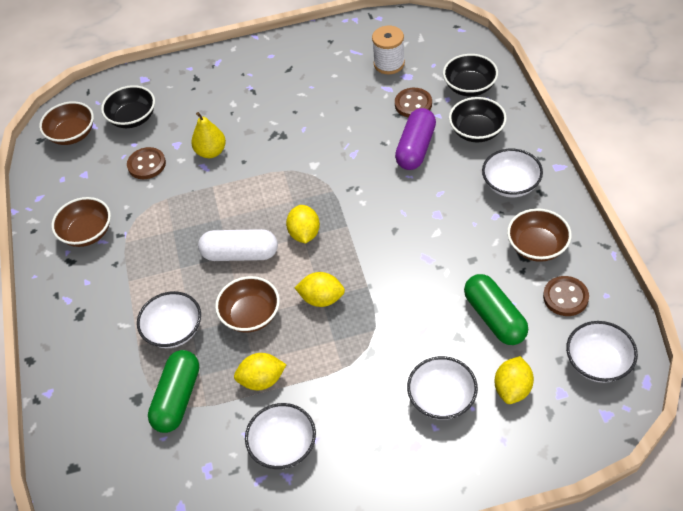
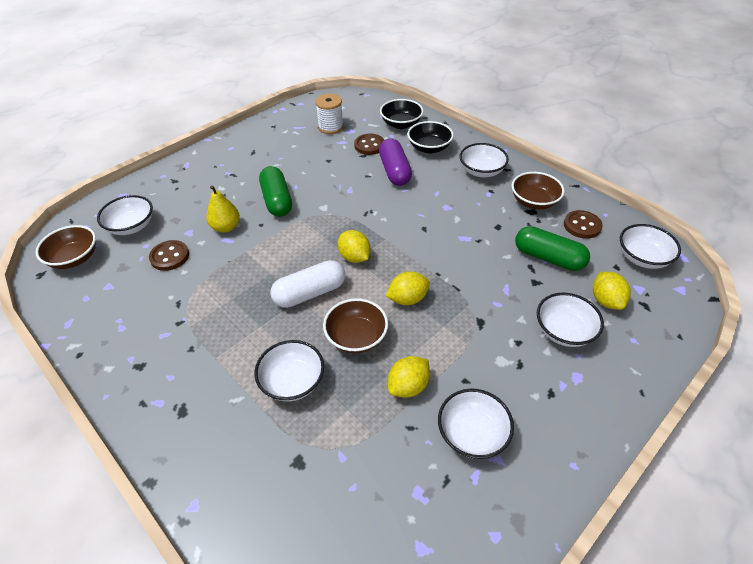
camera: 35 degrees left, 5 degrees down
brown bowl [51,197,111,247] -> none
black bowl [101,85,155,128] -> white bowl [97,195,153,235]
green capsule [148,350,199,433] -> green capsule moved to [259,166,292,217]

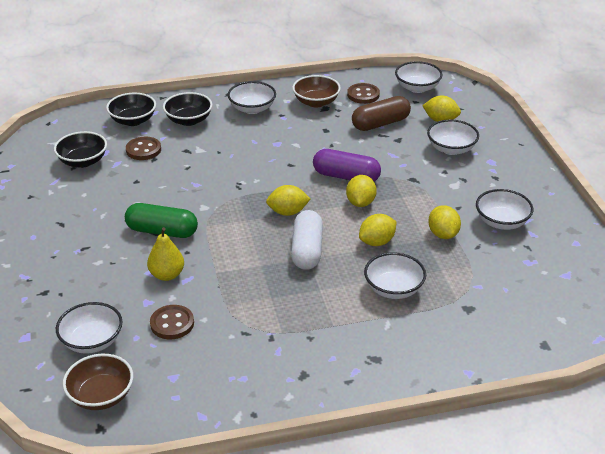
camera: 60 degrees left, 10 degrees down
white spool [315,94,344,134] -> black bowl [54,131,107,168]
brown bowl [323,298,388,353] -> yellow lemon [359,214,397,246]
purple capsule [379,138,412,186] -> purple capsule moved to [313,149,381,181]
green capsule [515,226,590,271] -> brown capsule [352,96,411,131]

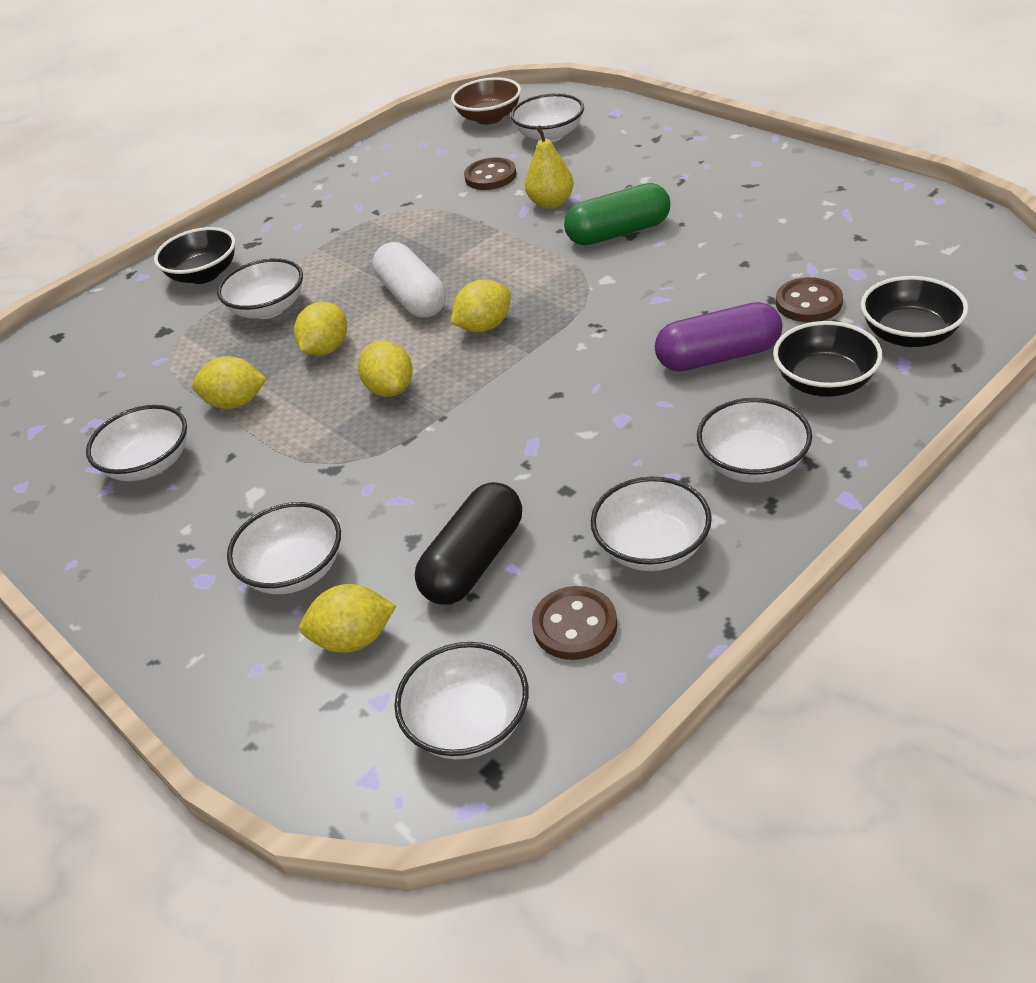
camera: 155 degrees right, 5 degrees up
black bowl [54,131,107,168] -> black bowl moved to [154,227,235,284]
brown bowl [292,75,341,108] -> white bowl [591,477,712,571]
purple capsule [313,149,381,181] -> purple capsule moved to [655,302,782,372]
brown capsule [352,96,411,131] -> black capsule [415,482,522,605]
yellow lemon [428,205,461,239] -> yellow lemon turned 45 degrees counterclockwise [192,356,266,409]

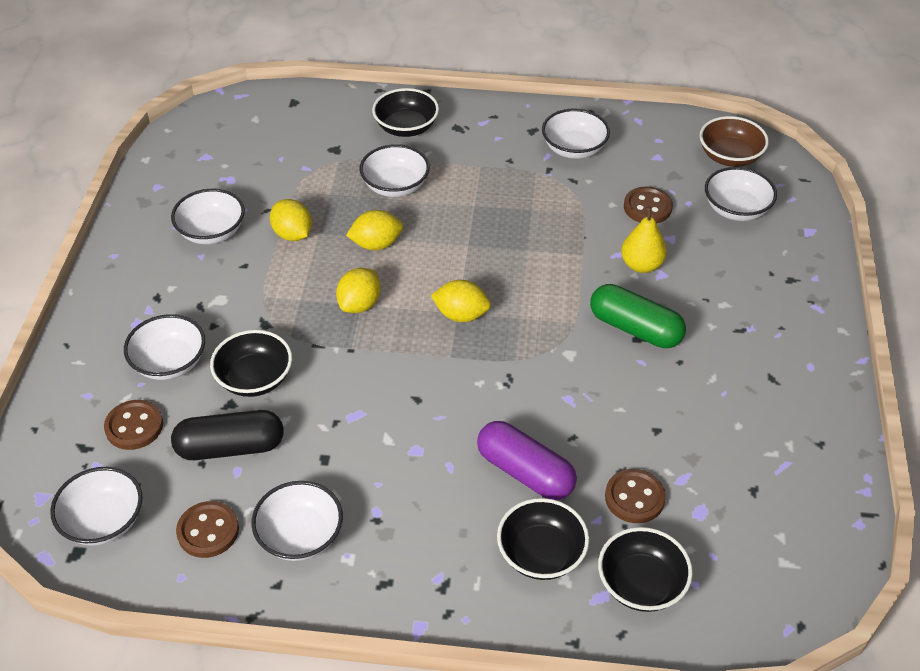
camera: 45 degrees right, 5 degrees up
yellow lemon [300,584,396,653] -> brown button [104,400,163,450]
white capsule [373,242,446,318] -> none
white bowl [697,398,812,483] -> white bowl moved to [542,109,610,159]
none -> black bowl [210,330,292,397]

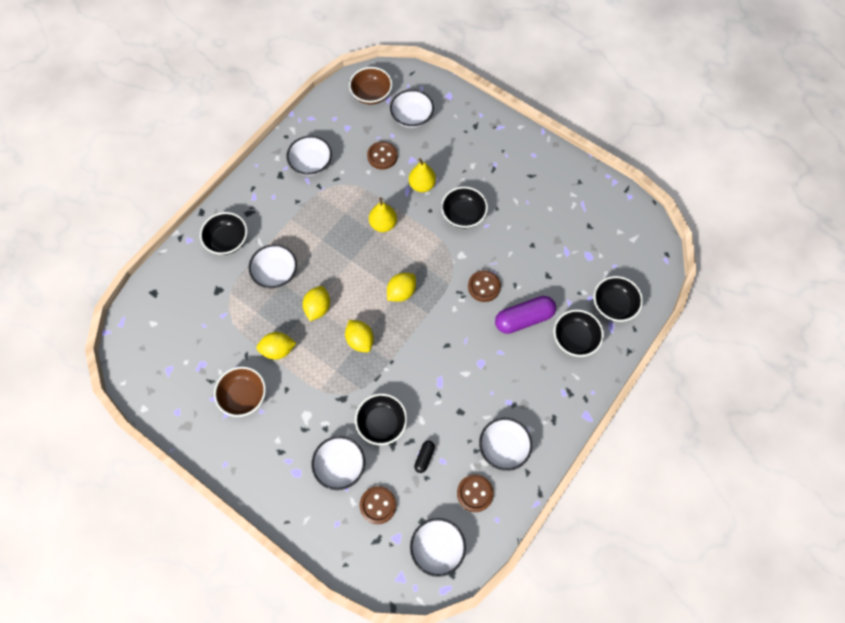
camera: 60 degrees left, 20 degrees up
white bowl [171,189,245,244] -> brown bowl [214,367,266,417]
black capsule [171,410,284,460] -> black capsule [414,441,435,473], size x0.49
green capsule [590,284,686,348] -> black bowl [441,187,488,228]
brown button [605,469,666,523] -> brown button moved to [468,270,501,302]
none -> yellow pear [369,197,397,232]

